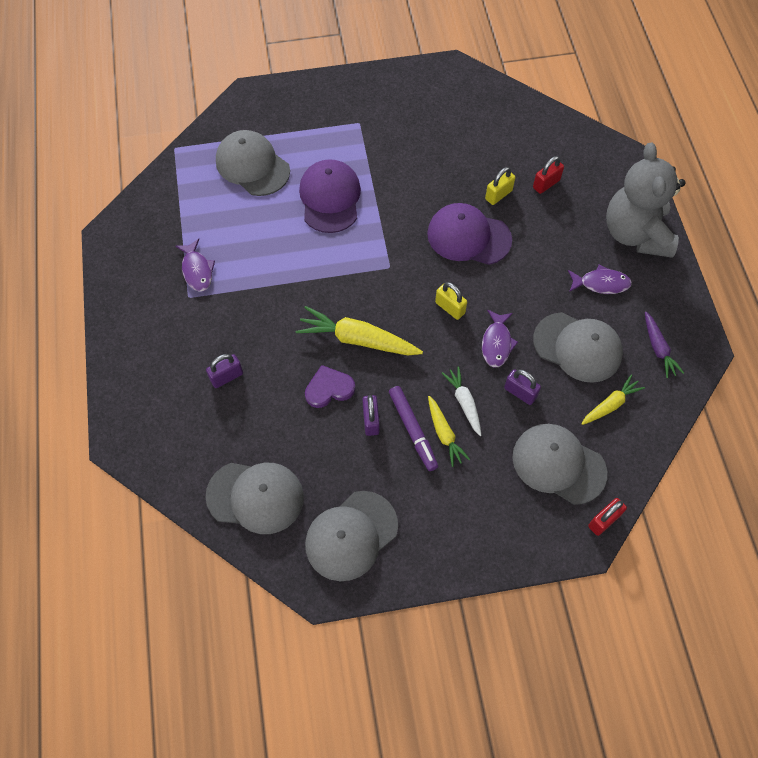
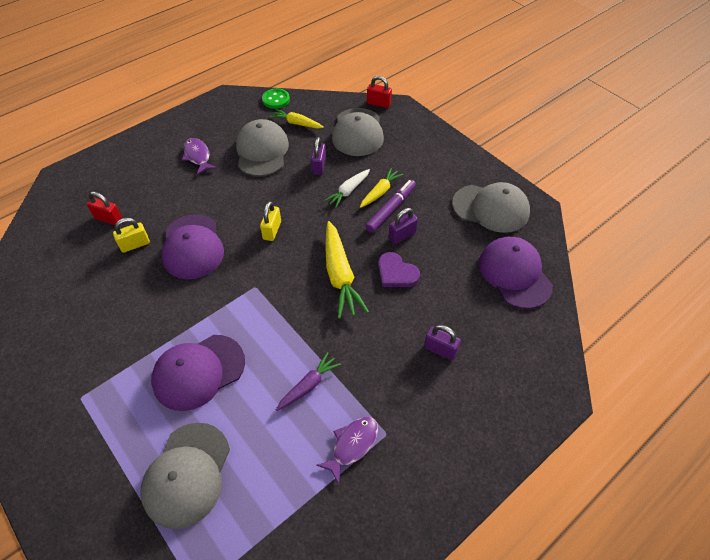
camera: 120 degrees left, 10 degrees down
grey cap [205,463,304,534] -> purple cap [479,237,553,309]
purple fish [482,310,518,368] -> none
yellow padlock [485,167,515,205] -> yellow padlock turned 45 degrees counterclockwise [113,218,150,253]
grey teddy bear [606,143,685,258] -> none
purple carrot [645,312,684,378] -> purple carrot moved to [276,352,341,411]
none -> green button [262,88,290,109]

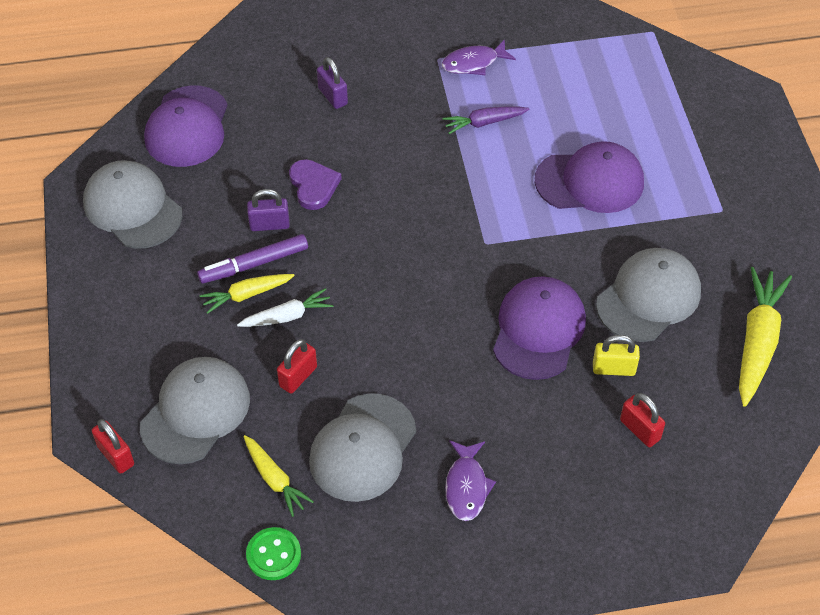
camera: 150 degrees left, 0 degrees up
grey cap [140,423,230,529] -> grey cap moved to [596,248,701,342]
yellow padlock [260,201,281,241] -> none
purple padlock [311,137,326,175] -> red padlock [277,339,317,393]
yellow carrot [325,221,369,319] -> yellow carrot moved to [739,267,792,407]

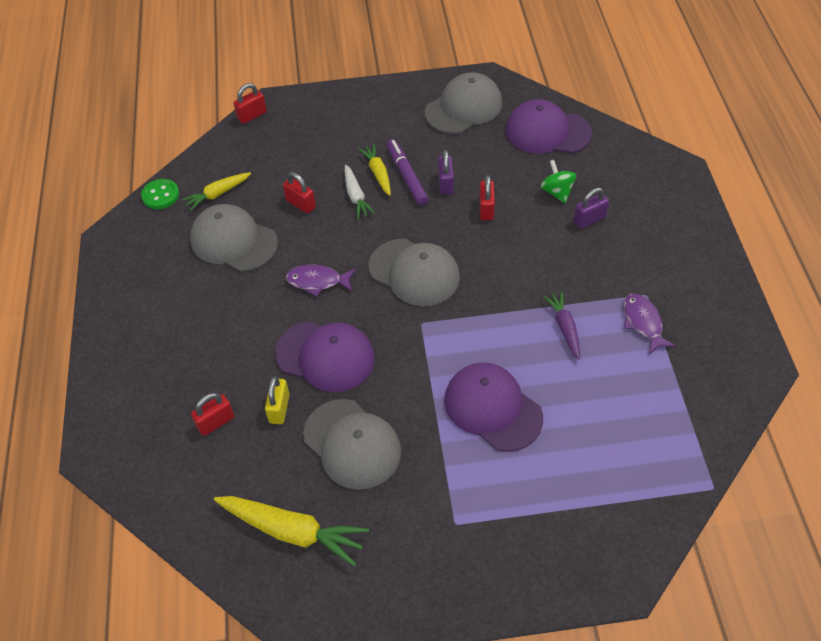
camera: 95 degrees right, 0 degrees up
grey cap [140,357,250,464] -> grey cap moved to [369,239,460,306]
purple heart [289,159,342,210] -> red padlock [479,175,495,220]
purple fish [445,440,496,521] -> purple fish moved to [286,265,355,297]
purple cap [535,141,644,213] -> purple cap turned 135 degrees clockwise [444,363,543,452]
none -> green spinning top [540,160,577,203]

